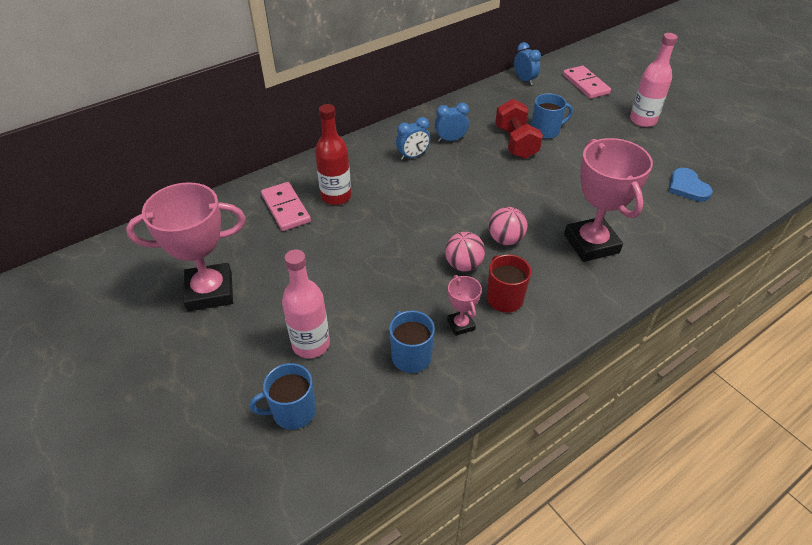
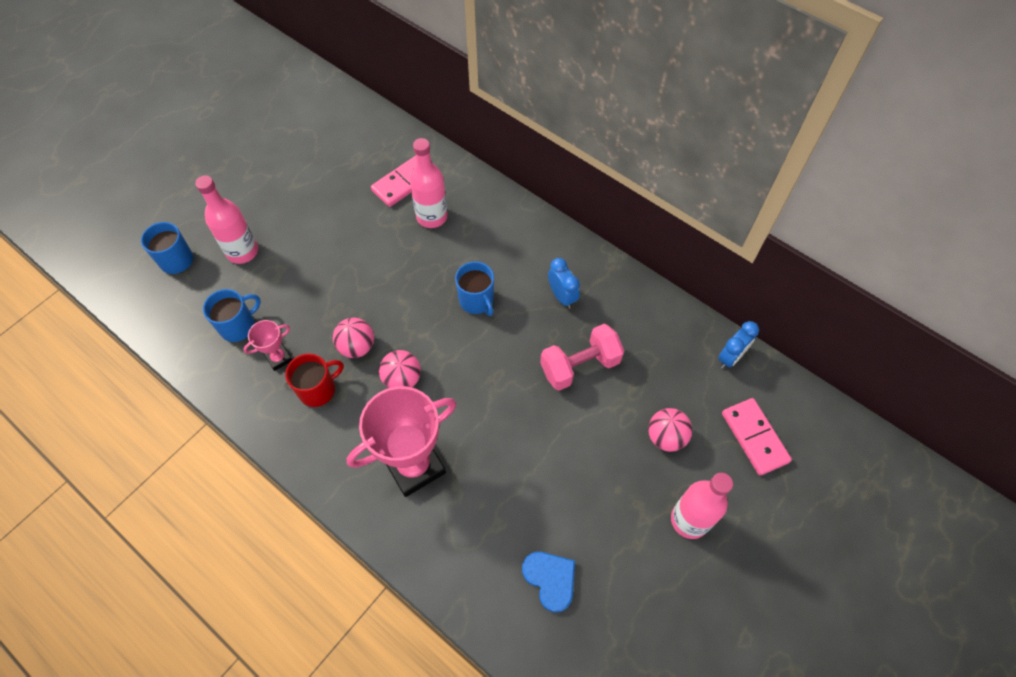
camera: 75 degrees right, 15 degrees up
pink trophy [126,182,246,311] -> none
red bottle [315,104,351,205] -> pink bottle [410,138,448,228]
blue clock [396,117,430,160] -> none
red dumbbell [495,99,543,159] -> pink dumbbell [540,324,624,391]
blue mug [531,93,573,139] -> blue mug moved to [455,261,494,316]
pink domino [563,66,611,99] -> pink domino turned 75 degrees counterclockwise [722,398,792,476]
blue heart [669,168,713,202] -> blue heart turned 90 degrees clockwise [522,552,575,613]
none -> pink ball [648,408,692,452]

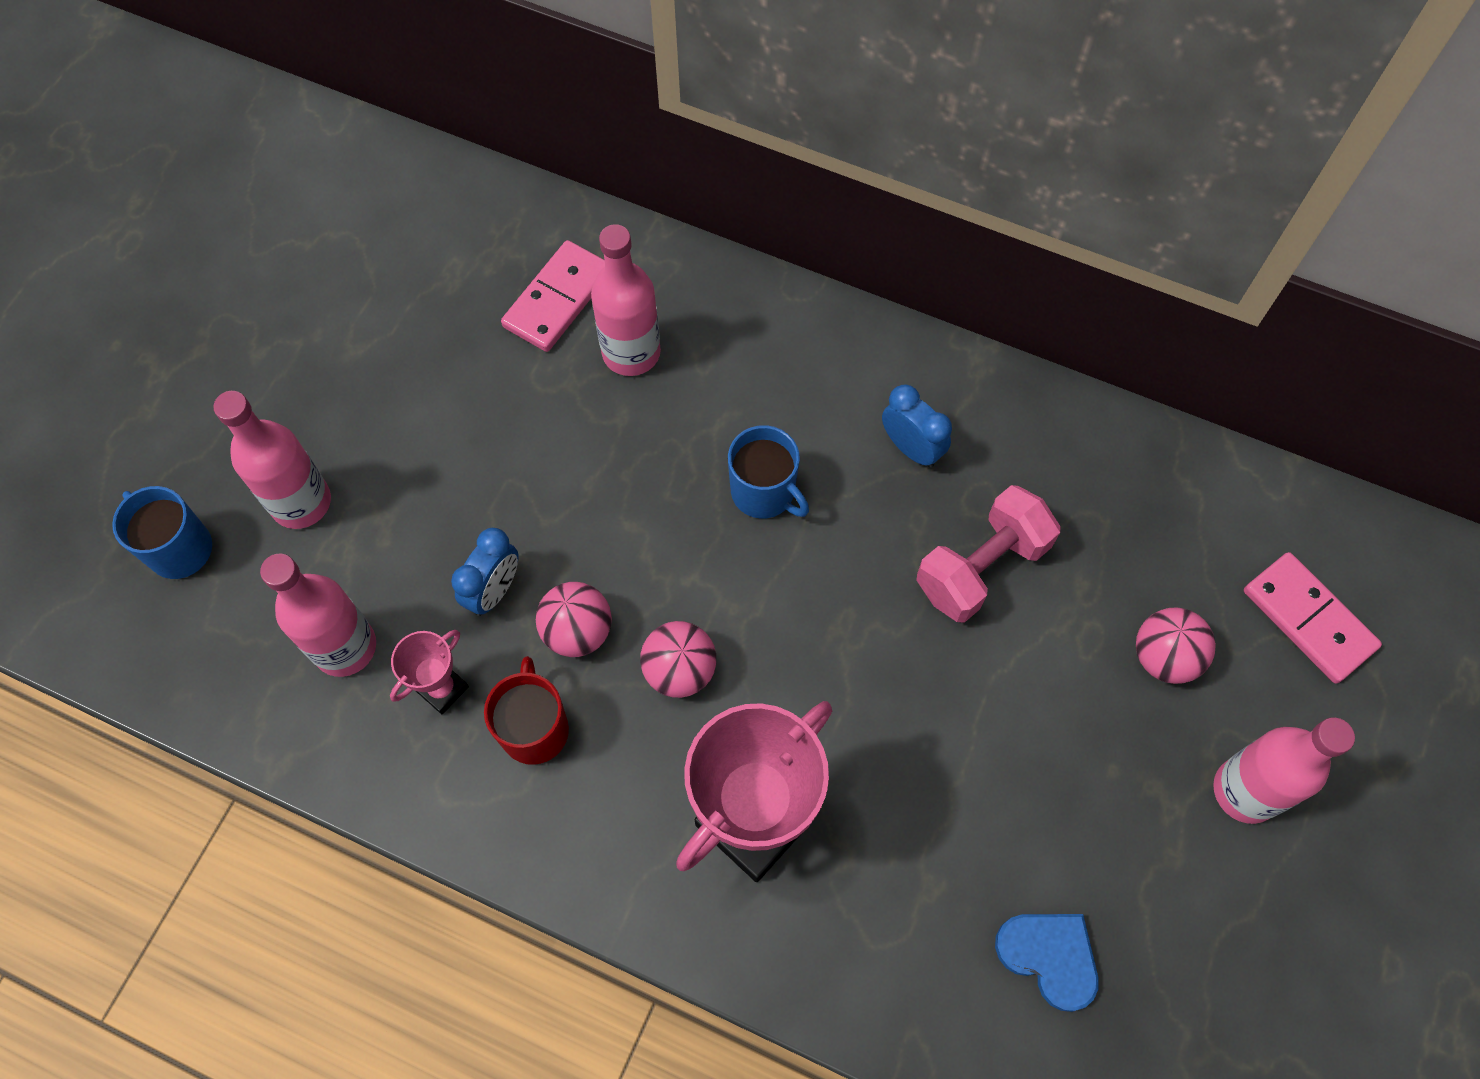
camera: 15 degrees left, 5 degrees up
blue mug [203,289,261,342] -> pink bottle [260,553,376,677]
red mug [285,353,344,407] -> red mug turned 45 degrees counterclockwise [484,656,569,765]
blue clock [718,321,759,369] -> blue clock moved to [451,528,519,616]

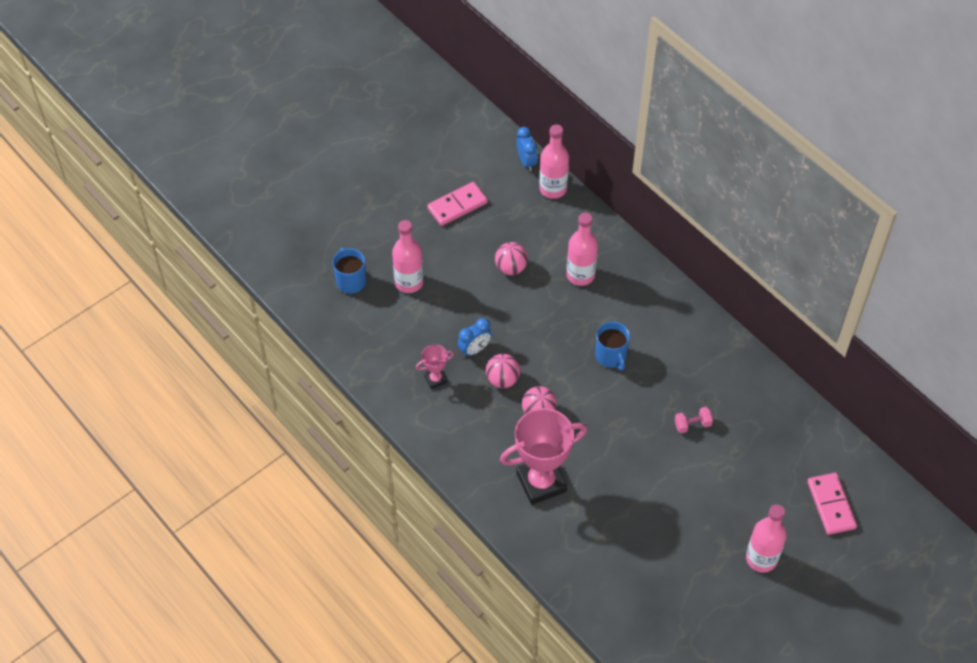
camera: 25 degrees right, 10 degrees down
pink bottle [260,553,376,677] -> pink bottle moved to [539,124,569,199]
red mug [484,656,569,765] -> none
pink domino [501,240,605,352] -> pink domino moved to [427,182,488,226]
blue clock [882,384,952,468] -> blue clock moved to [517,127,538,171]
pink dumbbell [916,485,1061,623] -> pink dumbbell [675,407,713,433], size x0.54
blue heart [995,914,1099,1012] -> none
pink ball [1136,607,1216,684] -> pink ball moved to [495,242,528,275]

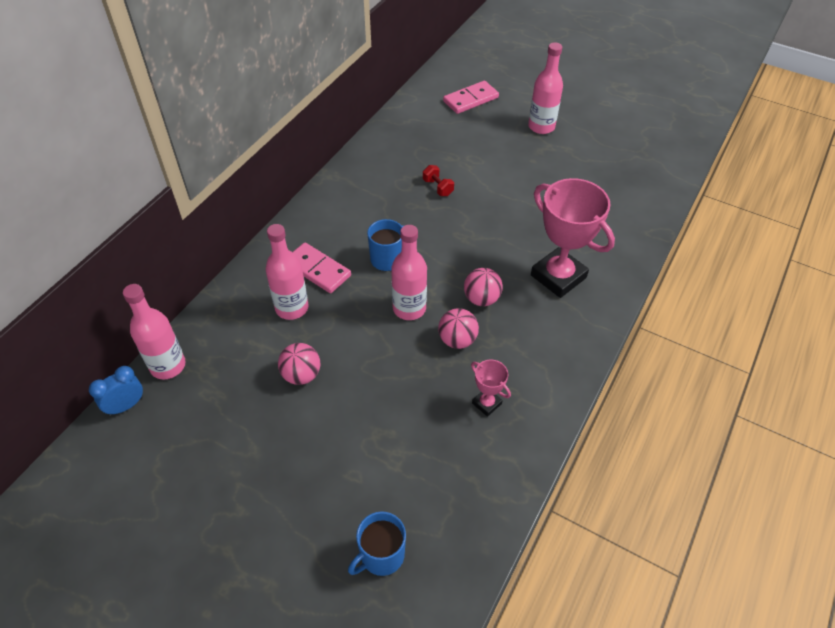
camera: 110 degrees left, 5 degrees down
pink bottle [392,220,424,293] -> pink bottle moved to [391,225,427,320]
pink domino [427,182,488,226] -> pink domino moved to [293,243,351,293]
blue clock [458,318,492,357] -> none
pink dumbbell [675,407,713,433] -> red dumbbell [423,165,454,196]

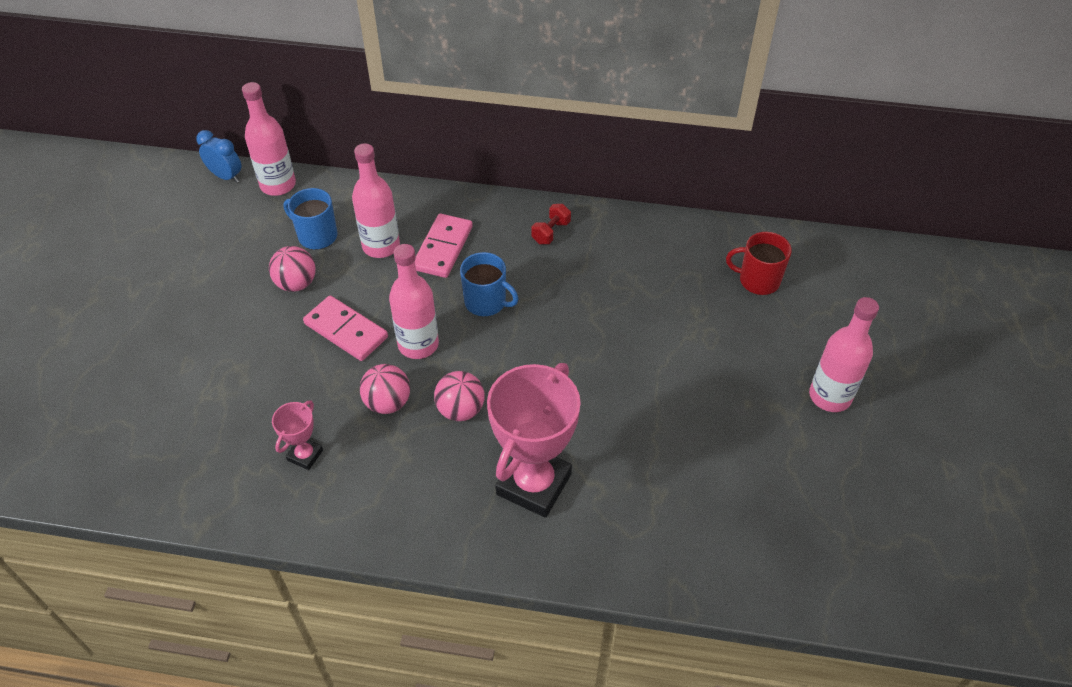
camera: 70 degrees right, 0 degrees up
blue mug [348,511,406,576] -> blue mug moved to [283,188,338,250]
red dumbbell [423,165,454,196] -> red dumbbell moved to [531,204,571,244]
pink domino [443,81,499,114] -> pink domino moved to [303,295,388,361]
none -> red mug [726,232,792,295]

